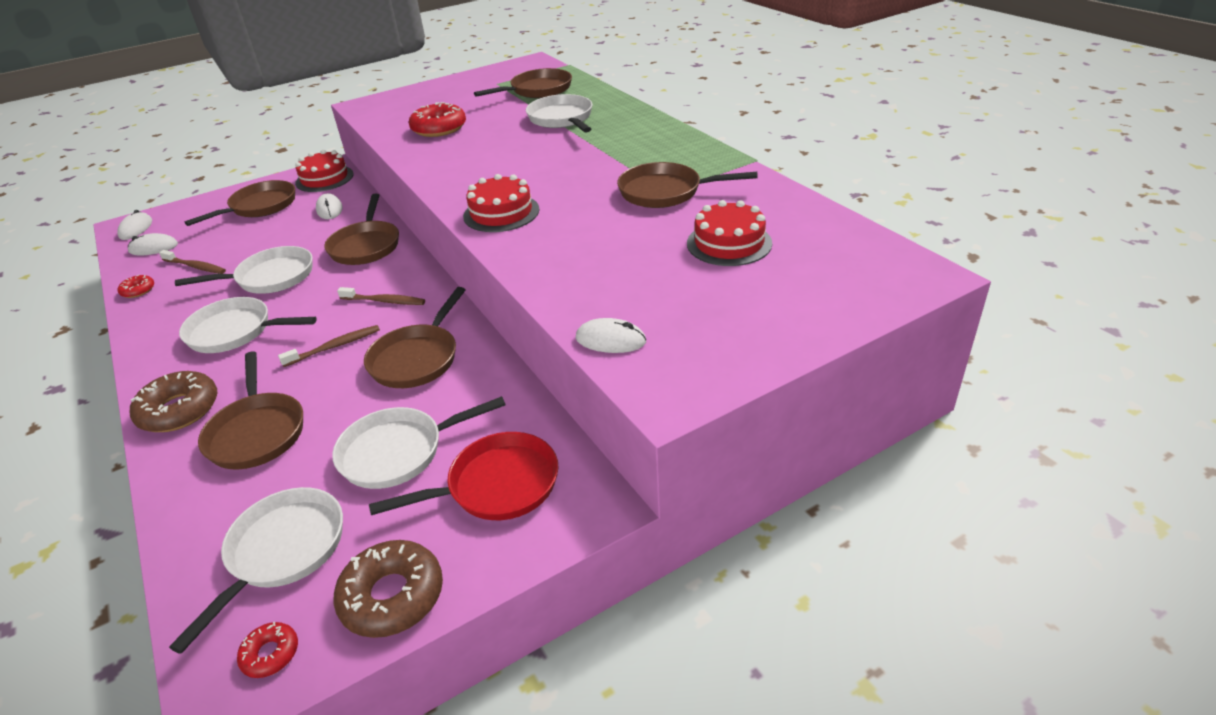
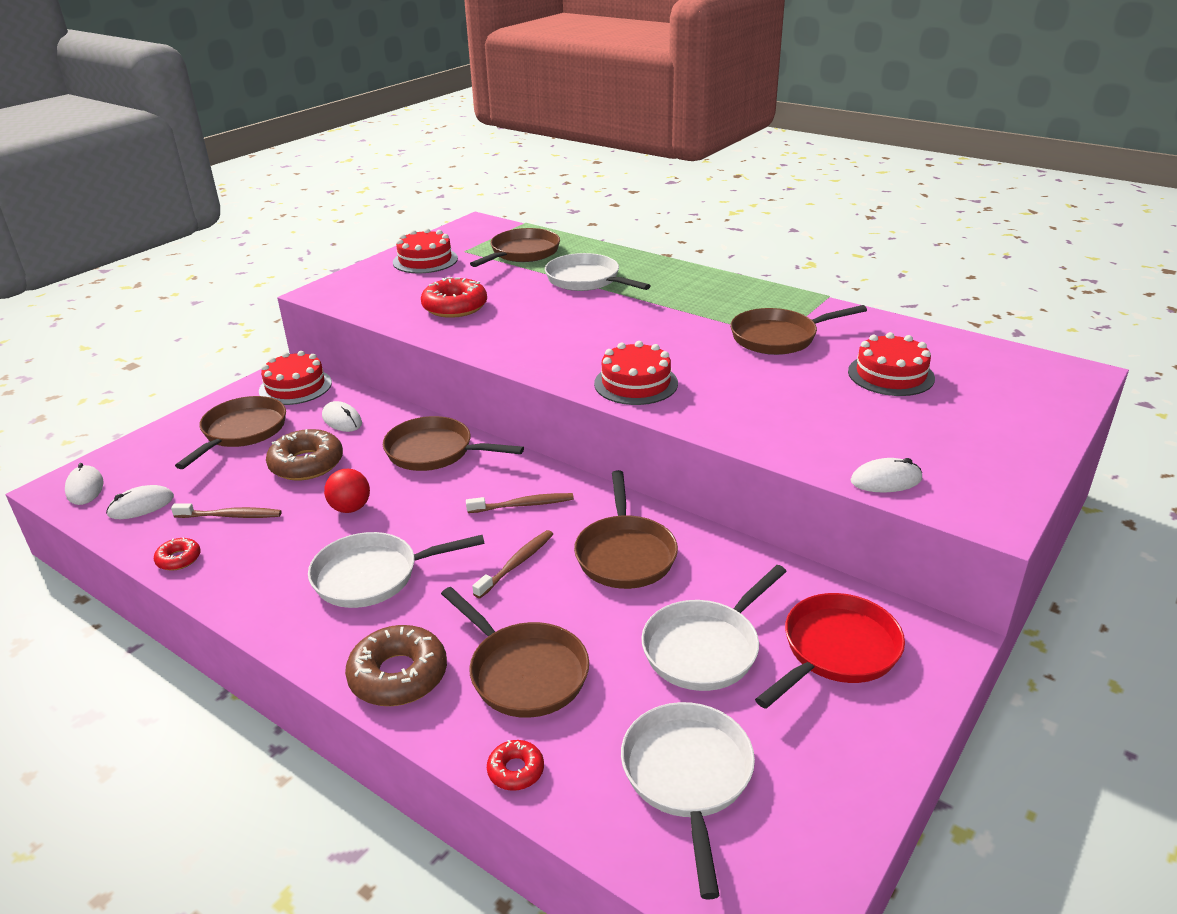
camera: 25 degrees left, 5 degrees down
white pan [175,246,313,294] -> red ball [324,469,370,513]
red donut [237,622,298,678] -> red donut moved to [487,740,544,791]
brown pan [324,194,399,265] -> brown pan turned 135 degrees clockwise [383,416,524,471]
brown donut [334,540,443,638] -> brown donut moved to [266,429,343,480]
none -> red cake [393,228,458,273]

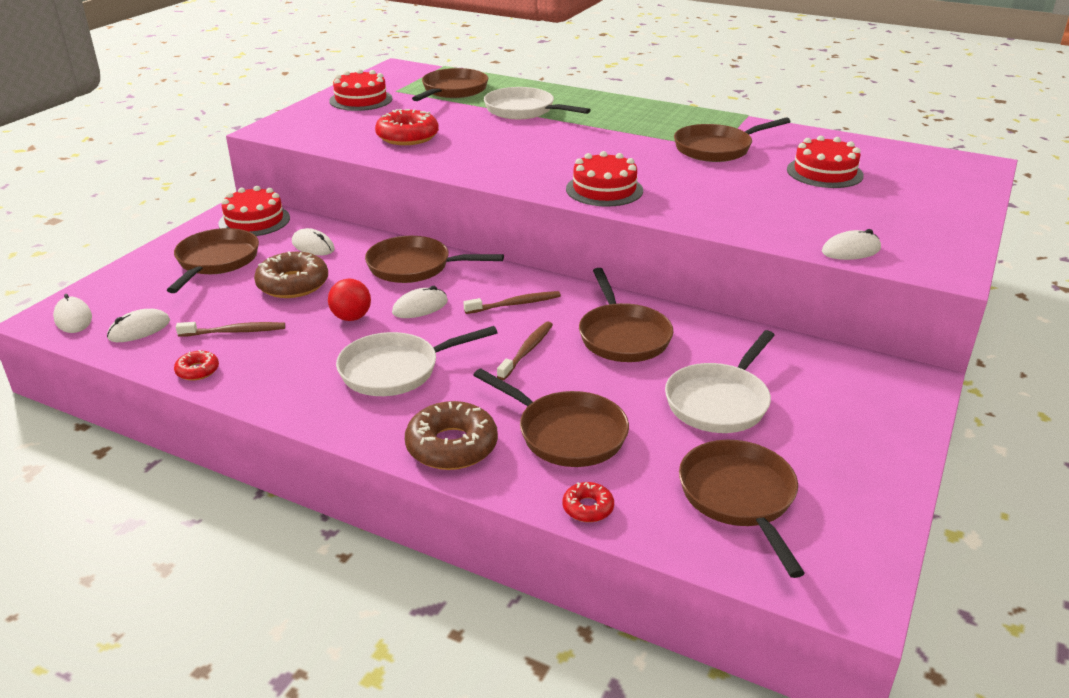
camera: 10 degrees left, 0 degrees up
white pan [621,702,755,899] -> brown pan [679,440,805,578]
red pan [755,593,905,709] -> none
none -> white mouse [392,286,448,318]

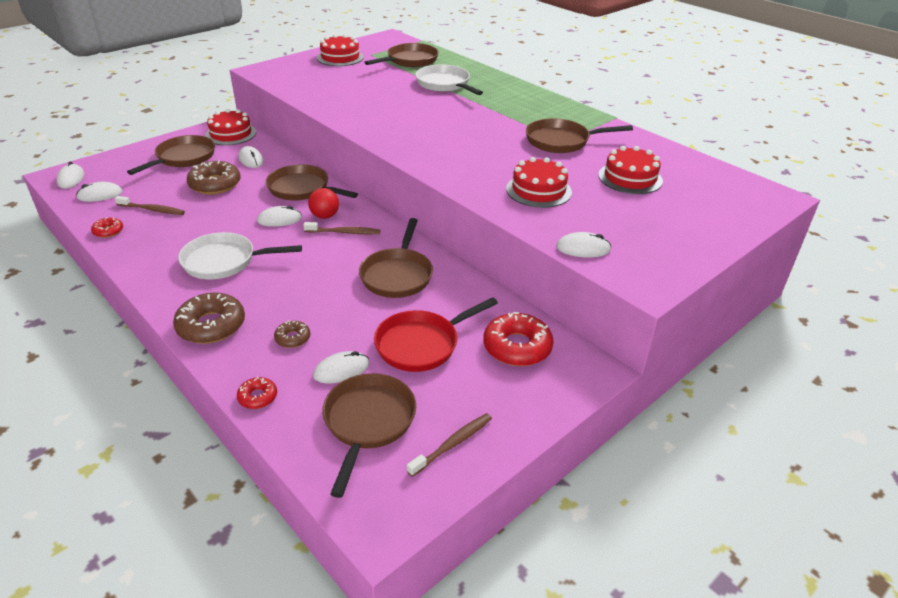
camera: 20 degrees right, 5 degrees up
red ball [328,279,371,321] -> red ball moved to [308,188,339,219]
red donut [375,109,439,145] -> red donut moved to [484,312,554,366]
brown pan [474,368,629,467] -> brown donut [274,321,310,348]
brown toothbrush [497,322,553,380] -> brown toothbrush moved to [407,413,492,477]
red cake [566,151,643,207] -> red cake moved to [506,157,572,208]
white pan [665,330,775,433] -> red pan [374,297,498,372]
none -> white mouse [313,351,370,383]

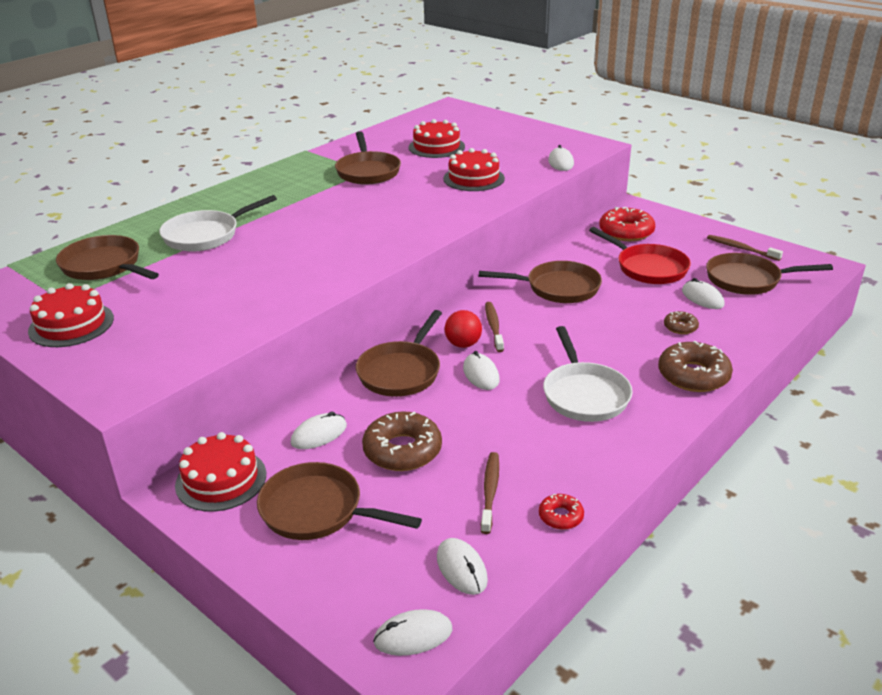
camera: 95 degrees left, 5 degrees down
red donut [237,376,277,409] -> none

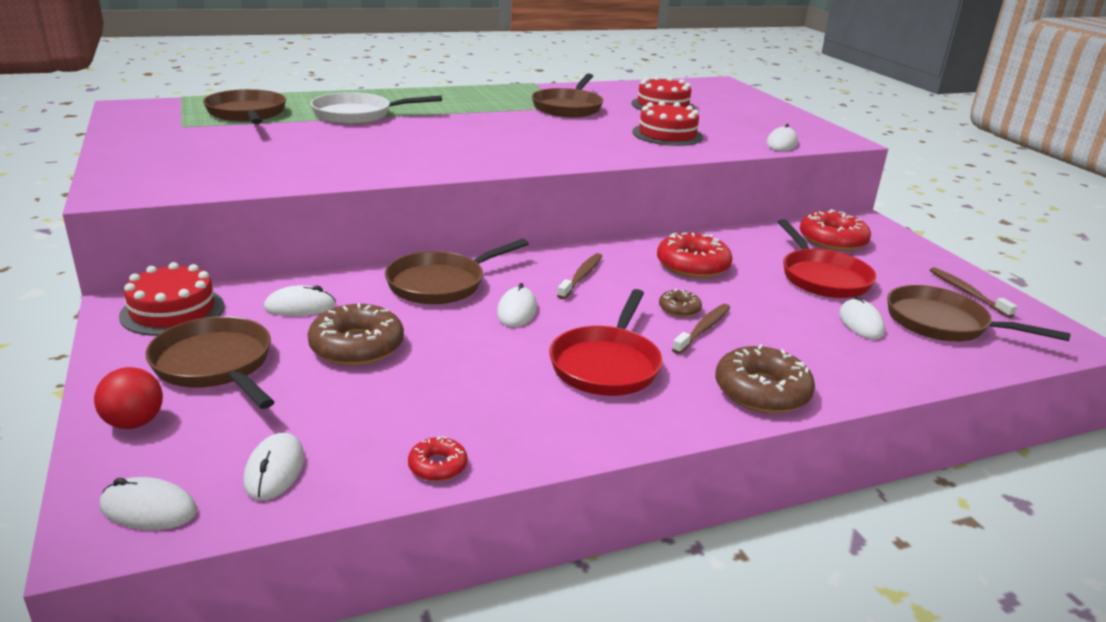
camera: 25 degrees right, 5 degrees down
red cake [28,283,114,347] -> none
red ball [445,310,482,348] -> red ball moved to [94,367,163,429]
brown pan [479,261,602,303] -> red donut [657,232,733,278]
brown toothbrush [481,452,499,534] -> brown toothbrush moved to [672,304,730,354]
white pan [543,326,633,422] -> red pan [549,289,663,396]
brown donut [664,311,699,334] -> brown donut moved to [659,289,702,317]

